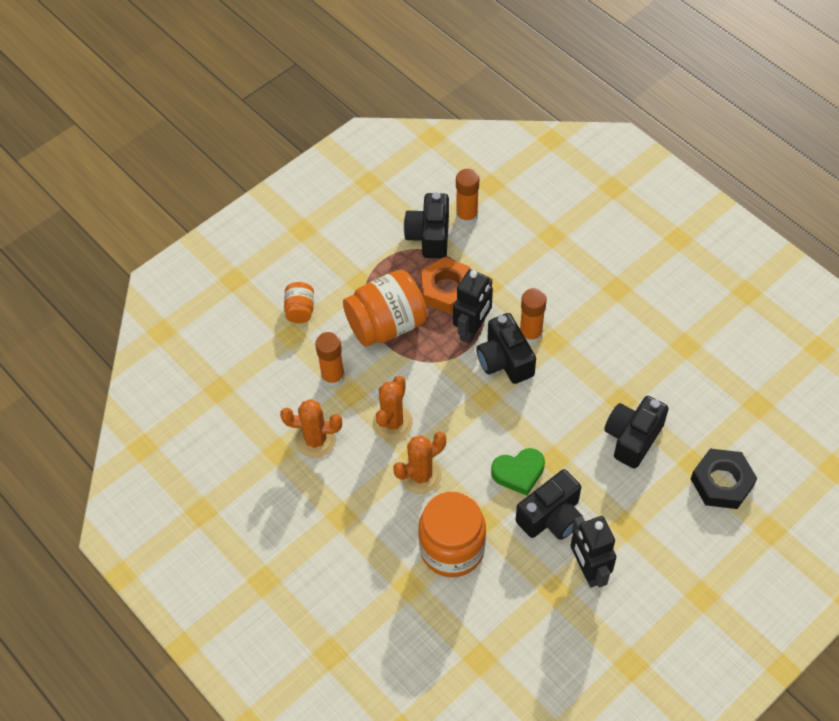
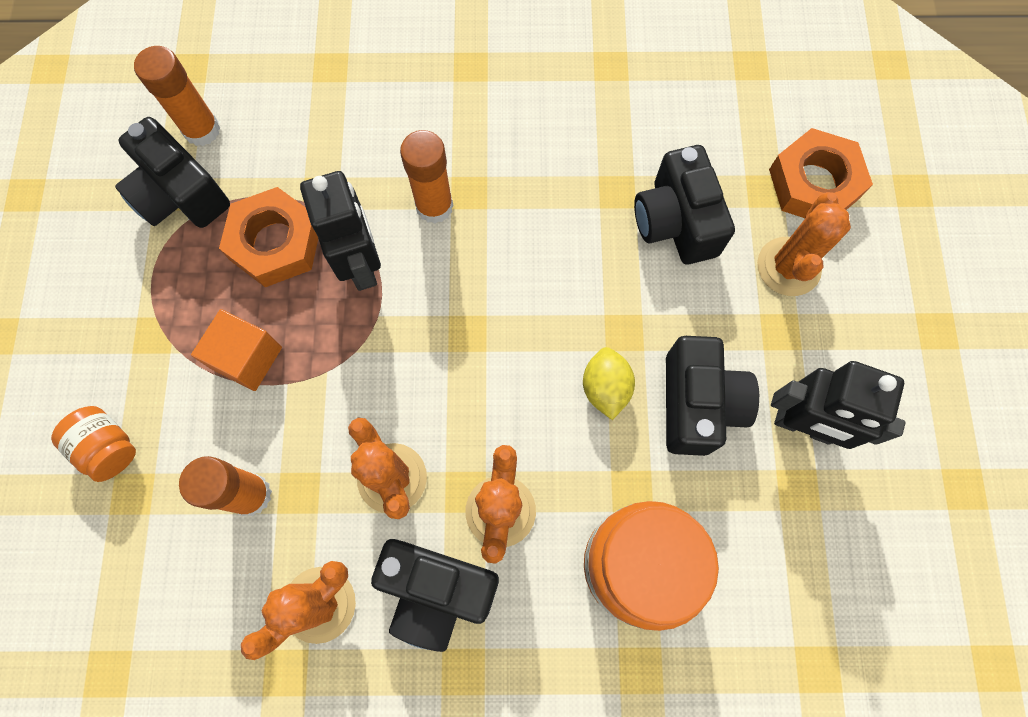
camera: 50 degrees left, 15 degrees up
orange jar [343,270,427,347] -> orange cube [191,309,282,391]
black camera [476,313,536,384] -> black camera moved to [371,539,499,652]
green heart [491,448,545,496] -> yellow lemon [583,347,635,420]
black nut [691,449,757,509] -> orange nut [769,128,873,218]
none -> orange cactus [757,192,851,296]

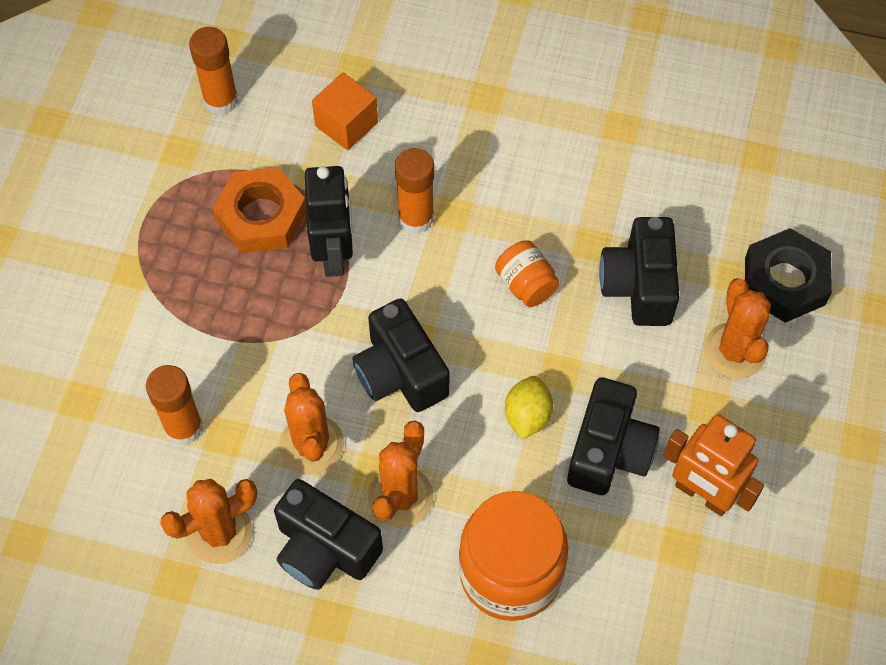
camera: 15 degrees right, 10 degrees down
orange jar [51,406,136,482] -> orange jar moved to [495,240,560,307]
black camera [115,117,230,228] -> black camera moved to [353,299,450,412]
orange cube [191,309,282,391] -> orange cube moved to [312,72,378,150]
orange cactus [757,192,851,296] -> orange cactus turned 45 degrees counterclockwise [704,278,771,379]
orange nut [769,128,873,218] -> black nut [745,228,832,323]
black robot [771,361,906,449] -> orange robot [663,414,764,516]

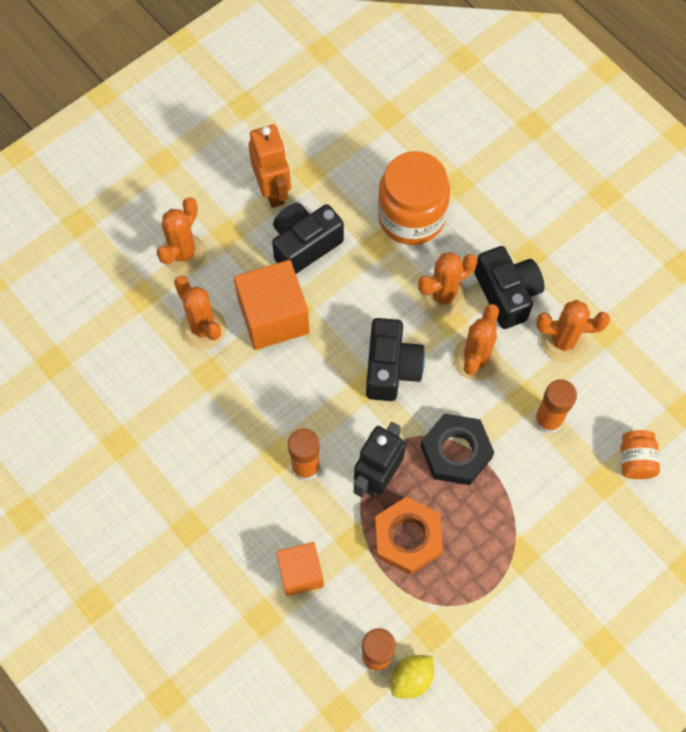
camera: 145 degrees left, 5 degrees up
orange jar [495,240,560,307] -> orange jar moved to [621,430,660,479]
yellow lemon [505,376,553,440] -> yellow lemon moved to [391,655,434,698]
black camera [599,217,680,326] -> orange cactus [174,276,227,349]
black nut [745,228,832,323] -> black nut moved to [421,413,494,485]
none -> orange cube [234,260,310,350]

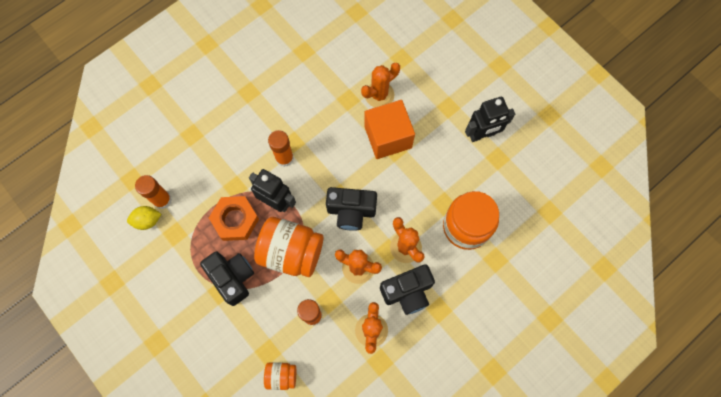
camera: 90 degrees right, 5 degrees up
orange cactus [157,197,206,273] -> none
orange robot [248,125,291,208] -> black robot [465,97,515,142]
black camera [272,203,344,274] -> black camera moved to [200,251,254,306]
orange cube [276,542,324,596] -> none
yellow lemon [391,655,434,698] -> yellow lemon turned 60 degrees counterclockwise [127,206,161,230]
black nut [421,413,494,485] -> orange jar [254,217,323,277]

